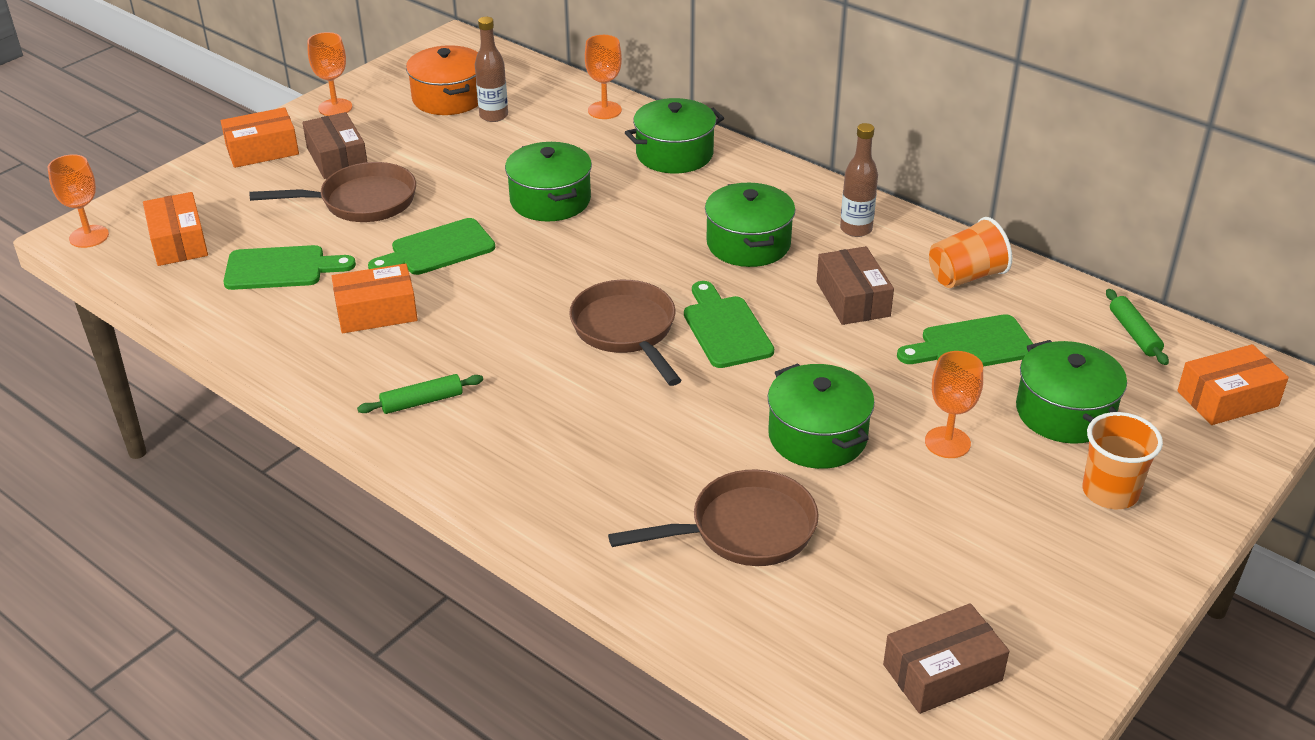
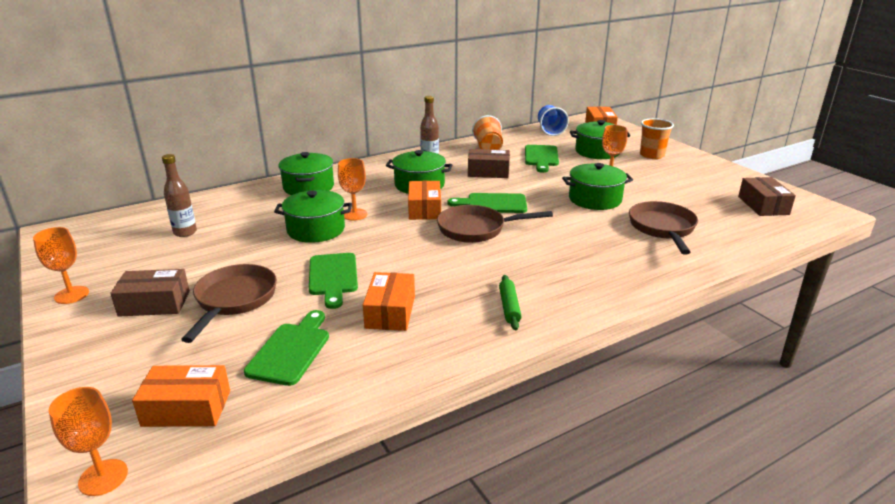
camera: 70 degrees left, 10 degrees down
orange box [221,107,299,168] -> orange box moved to [408,181,441,220]
orange pot [406,45,478,115] -> none
orange goblet [585,35,622,119] -> orange goblet moved to [338,158,367,221]
green rolling pin [1106,289,1169,365] -> blue cup [538,105,569,136]

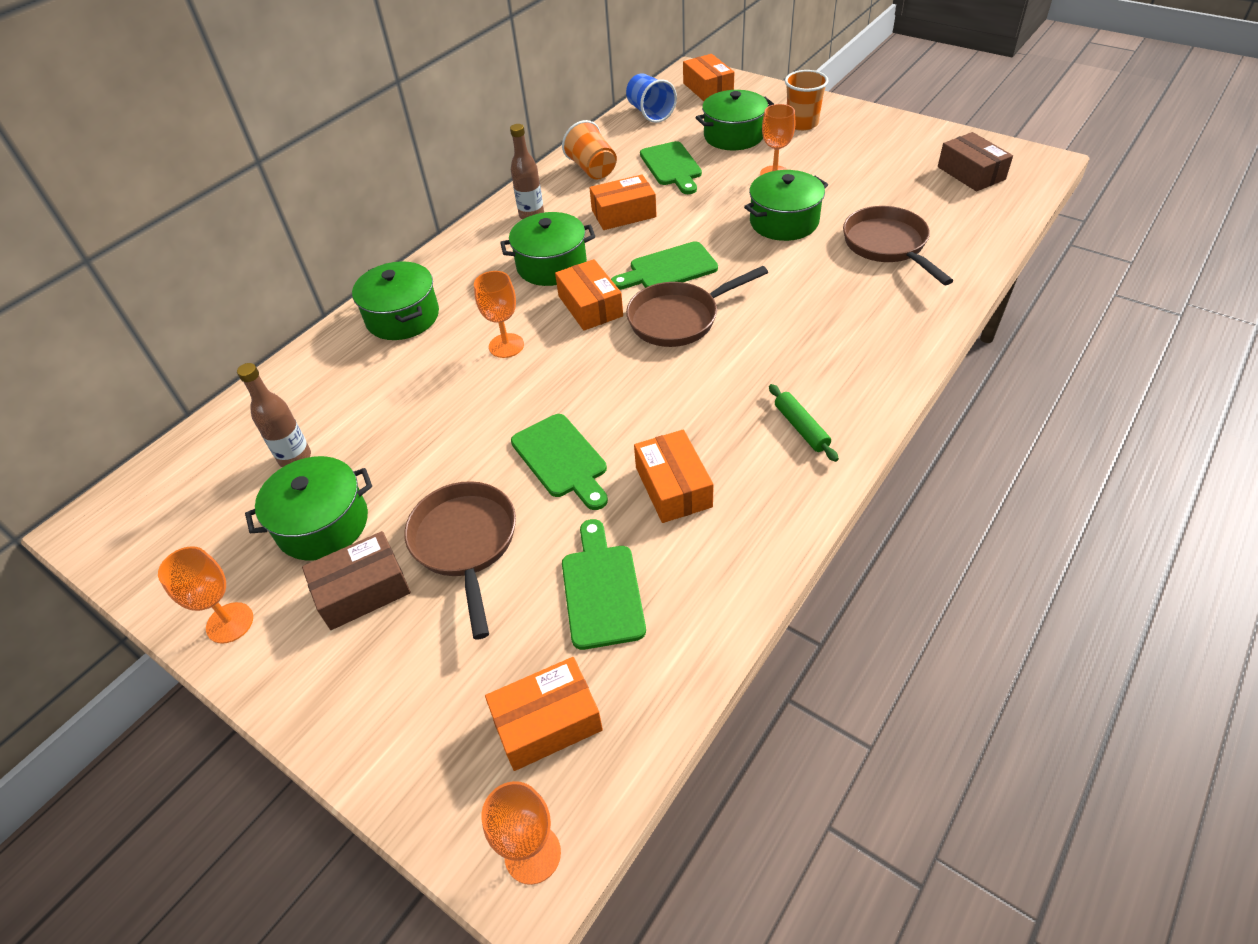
camera: 20 degrees left, 20 degrees up
green pot [274,190,352,243] -> green pot moved to [245,456,372,560]
brown box [468,149,510,178] -> orange box [589,175,657,230]

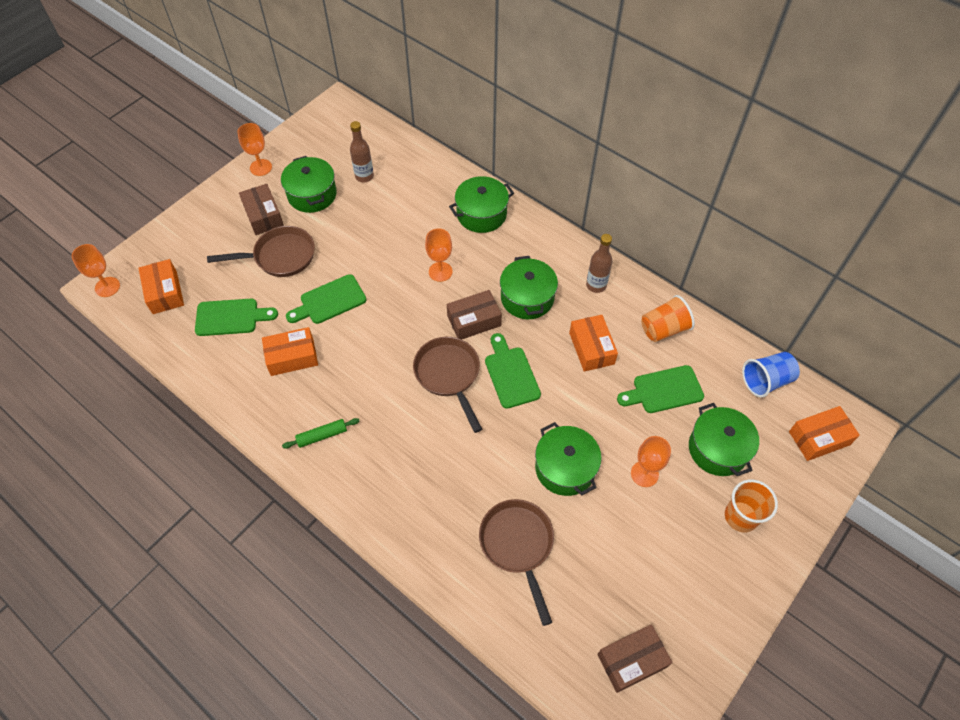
camera: 90 degrees right, 10 degrees up
orange box [555,259,623,331] -> brown box [447,290,502,339]
brown pan [843,206,953,285] -> brown pan turned 90 degrees counterclockwise [479,499,554,626]

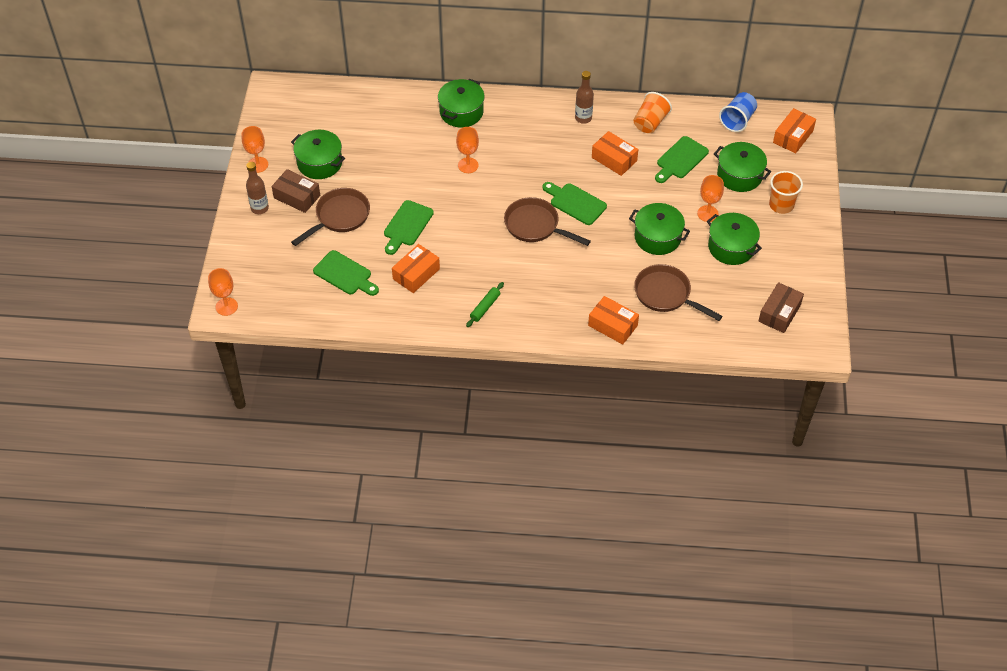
camera: 35 degrees left, 5 degrees down
orange box [138,259,184,314] -> orange box moved to [588,296,639,345]
green cutting board [195,299,278,336] -> green cutting board turned 75 degrees clockwise [313,250,379,296]
brown bottle [350,121,374,182] -> brown bottle moved to [246,162,269,214]
brown box [447,290,502,339] -> none
green pot [500,256,558,319] -> green pot moved to [707,213,762,265]

